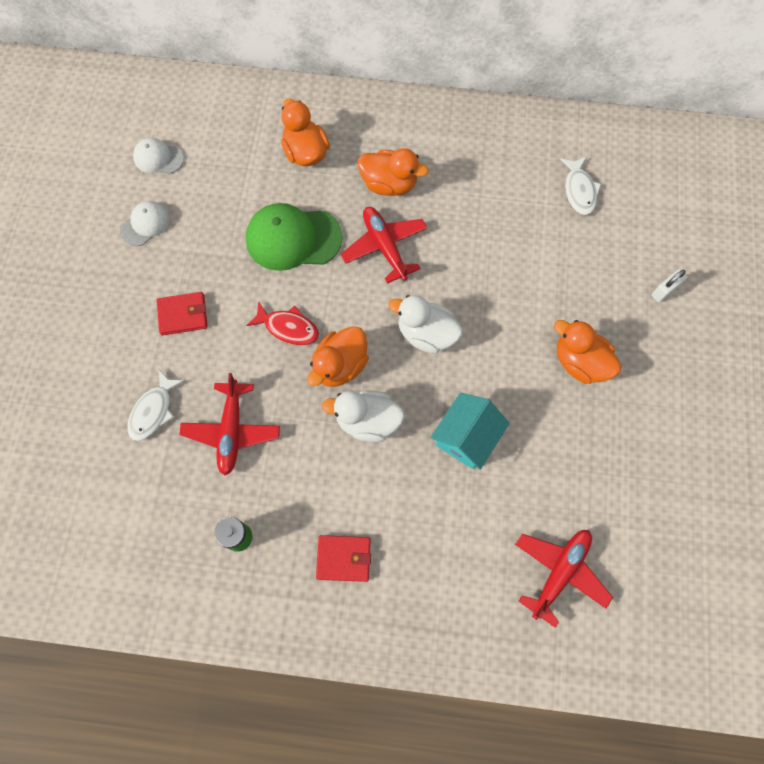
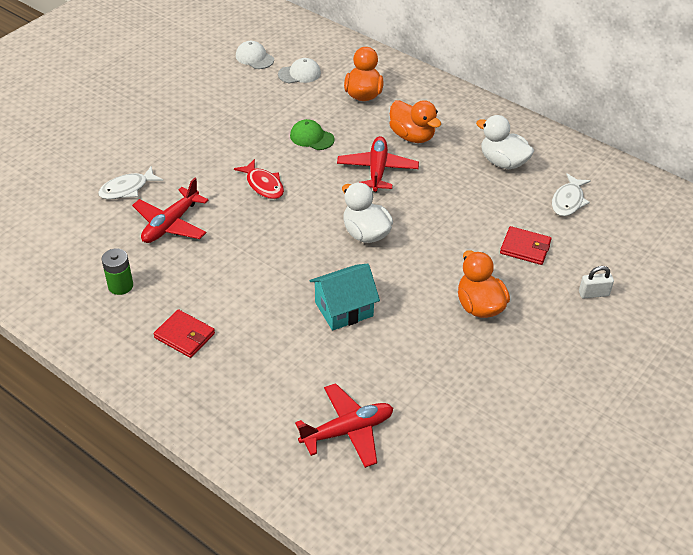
camera: 30 degrees right, 25 degrees down
white cap [120,201,170,246] -> white cap moved to [278,58,321,83]
red wallet [157,292,208,335] -> red wallet moved to [500,226,551,265]
green cap [245,203,343,271] -> green cap [290,119,335,150], size x0.55
orange duck [307,326,369,387] -> none
white duck [322,390,405,442] -> white duck moved to [476,115,534,169]

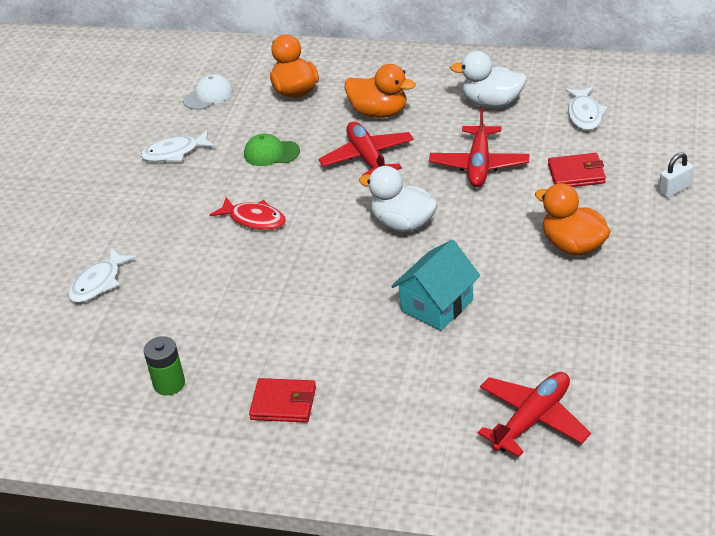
camera: 20 degrees left, 5 degrees down
red plane [132,178,209,243] -> red plane moved to [429,108,530,187]
white cap [236,41,274,69] -> none
none -> white fish [141,130,215,162]

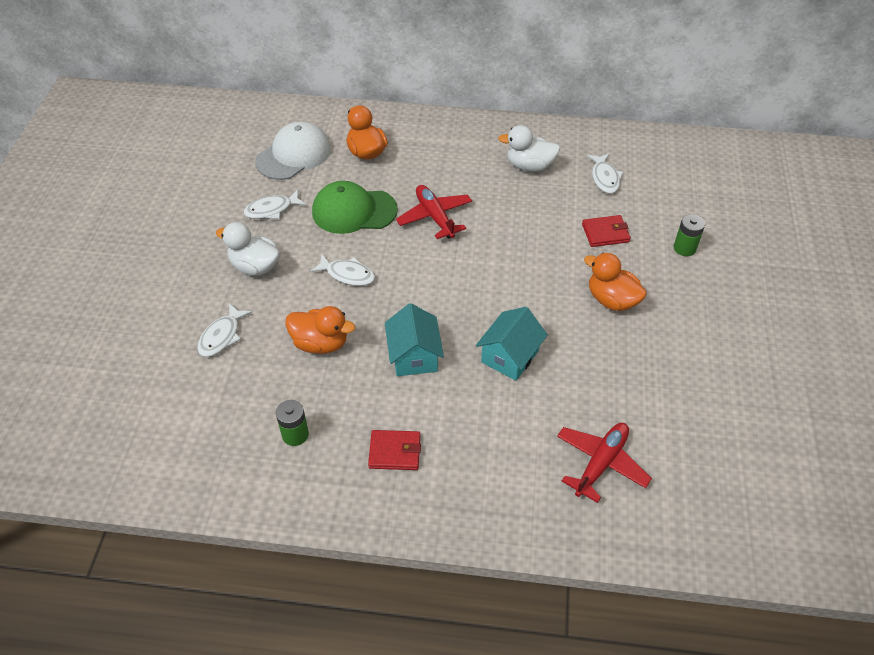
camera: 10 degrees left, 10 degrees up
white cap [183,74,233,110] -> white cap [255,121,331,180], size x1.82
red fish [210,197,286,230] -> white fish [310,254,375,286]
green cap [244,134,300,166] -> green cap [312,181,398,234], size x1.82
orange duck [344,64,416,118] -> orange duck moved to [285,306,355,354]
white duck [359,166,438,232] -> white duck moved to [216,222,280,276]
red plane [429,108,530,187] -> none
white padlock [659,152,693,198] -> green battery [674,214,705,256]
none -> turquoise house [385,303,444,376]

